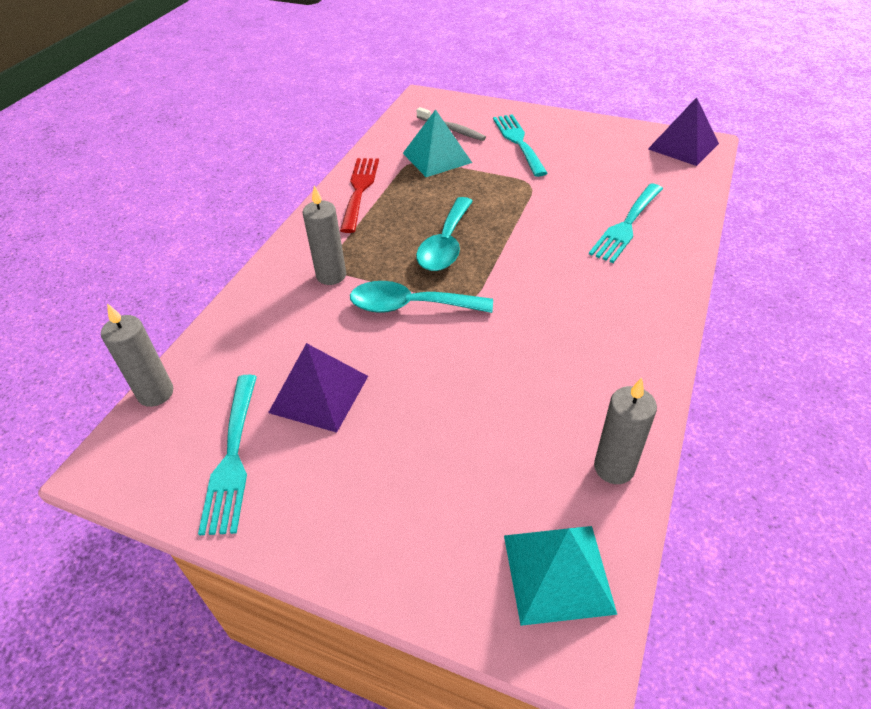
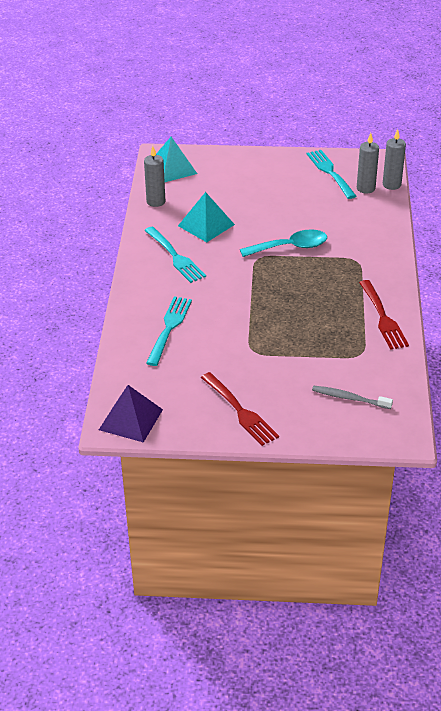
camera: 160 degrees right, 5 degrees down
purple pyramid [268,343,368,433] -> none
grey candle [302,186,346,285] -> grey candle moved to [357,133,379,194]
turquoise pyramid [403,109,472,177] -> turquoise pyramid moved to [178,192,235,242]
turquoise spoon [416,197,473,271] -> none
turquoise fork [493,114,548,177] -> turquoise fork moved to [144,226,206,283]
none -> red fork [201,372,279,446]

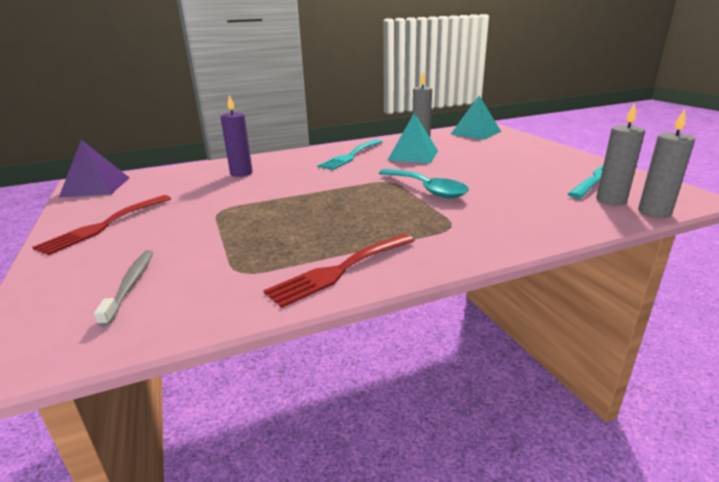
camera: 65 degrees right, 15 degrees down
turquoise fork [146,296,192,366] -> purple candle [221,95,253,177]

